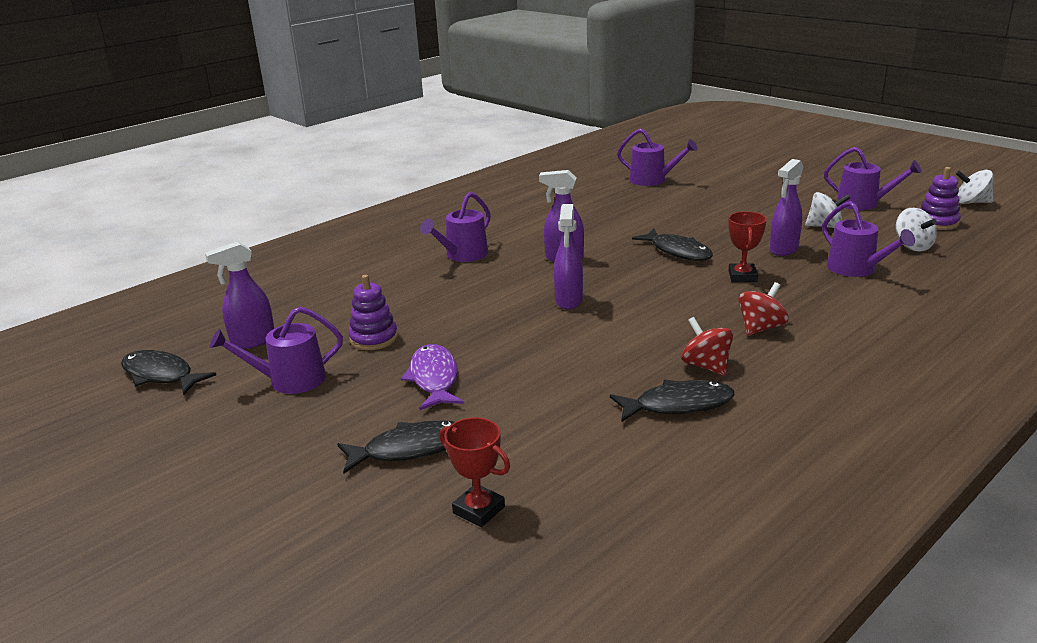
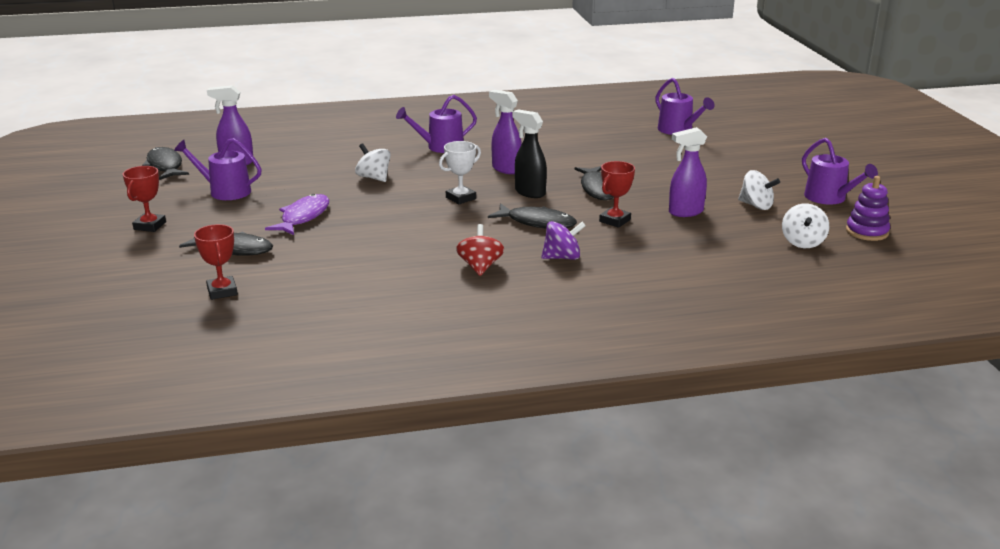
camera: 30 degrees right, 0 degrees up
purple stacking toy [348,275,398,350] -> none
purple spray bottle [554,204,583,309] -> white trophy [439,141,481,204]
black fish [610,380,735,422] -> black fish moved to [488,203,577,229]
red spinning top [738,282,789,336] -> purple spinning top [541,221,586,260]
purple watering can [822,201,915,277] -> none
white spinning top [956,170,994,204] -> white spinning top moved to [355,143,391,182]
none -> red trophy [123,166,166,232]
none -> black spray bottle [513,109,547,198]

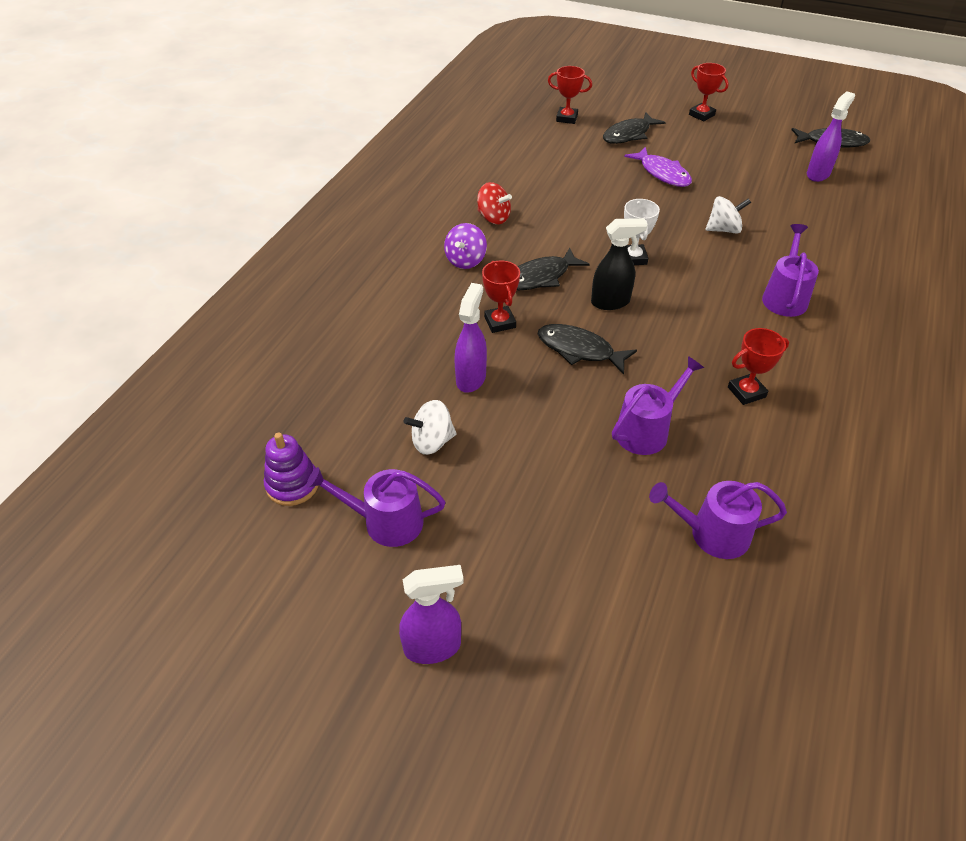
camera: 125 degrees right, 20 degrees up
purple watering can [174,138,262,200] -> purple watering can moved to [612,356,704,455]
purple spray bottle [489,90,522,174] -> purple spray bottle moved to [399,565,464,664]
white spinning top [782,203,829,248] -> none
none -> red trophy [728,328,789,405]

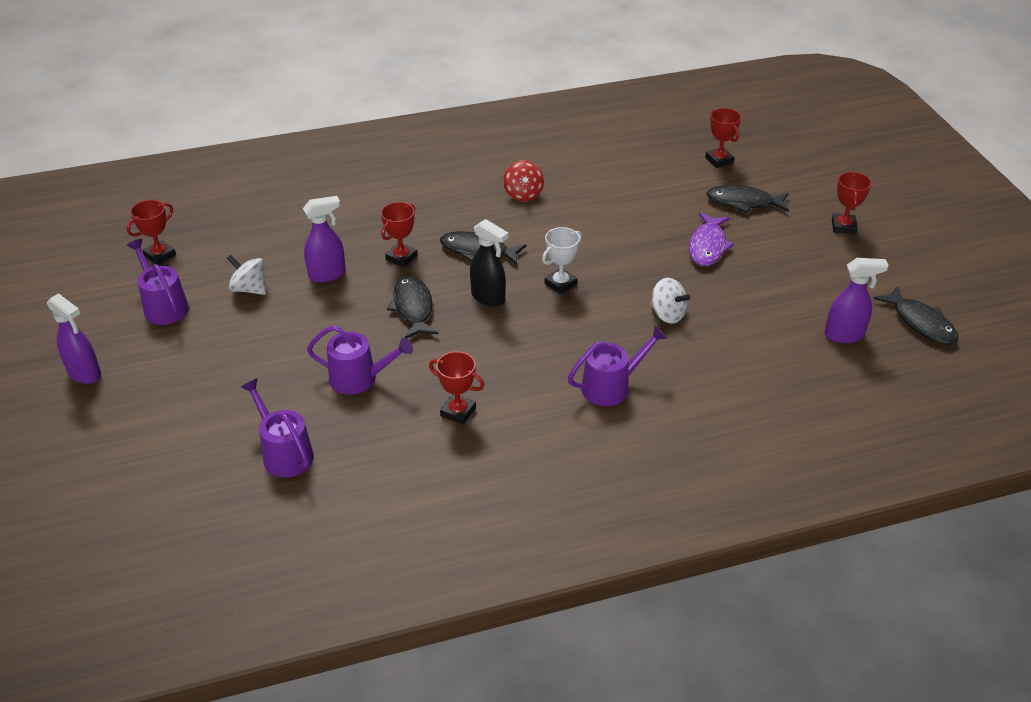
camera: 50 degrees right, 5 degrees down
purple stacking toy [264,432,319,506] -> red trophy [127,200,176,265]
purple spinning top [444,223,487,269] -> none

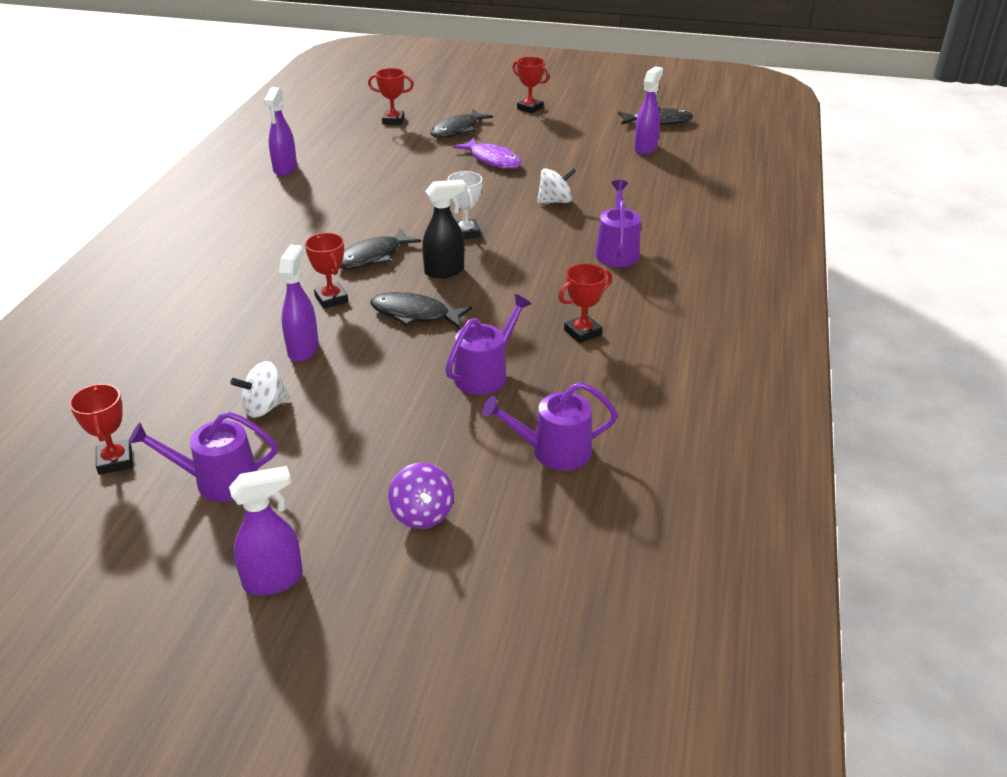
camera: 60 degrees left, 5 degrees down
red spinning top [503,160,544,202] -> none
none -> purple spray bottle [264,87,297,176]
none -> purple spinning top [388,463,454,529]

